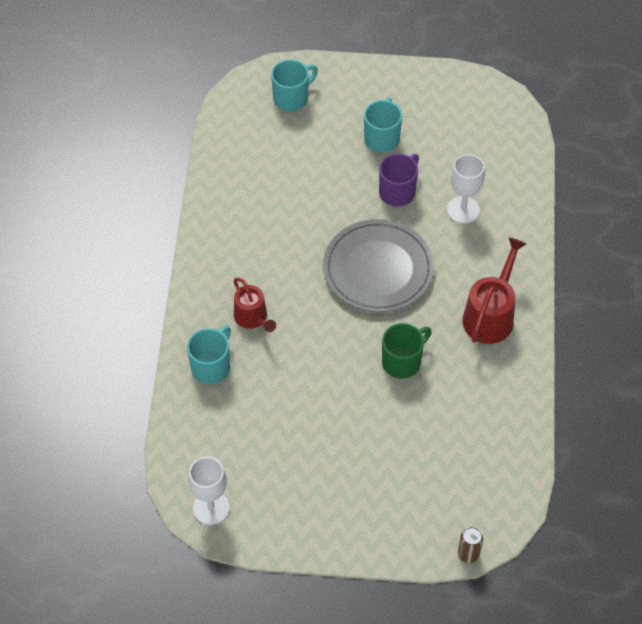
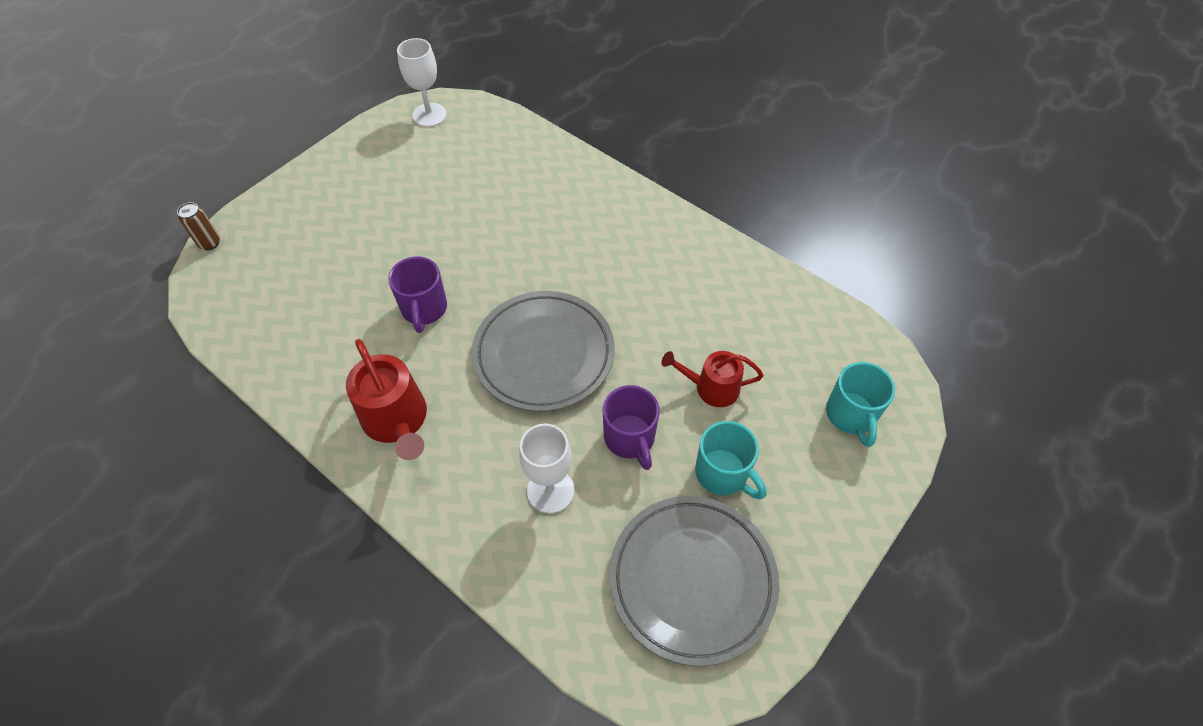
camera: 125 degrees right, 0 degrees up
turquoise mug [187,326,231,384] -> none
red watering can [233,278,276,332] -> red watering can moved to [661,351,764,407]
green mug [382,323,432,379] -> purple mug [388,257,447,333]
none -> grey plate [609,496,779,666]

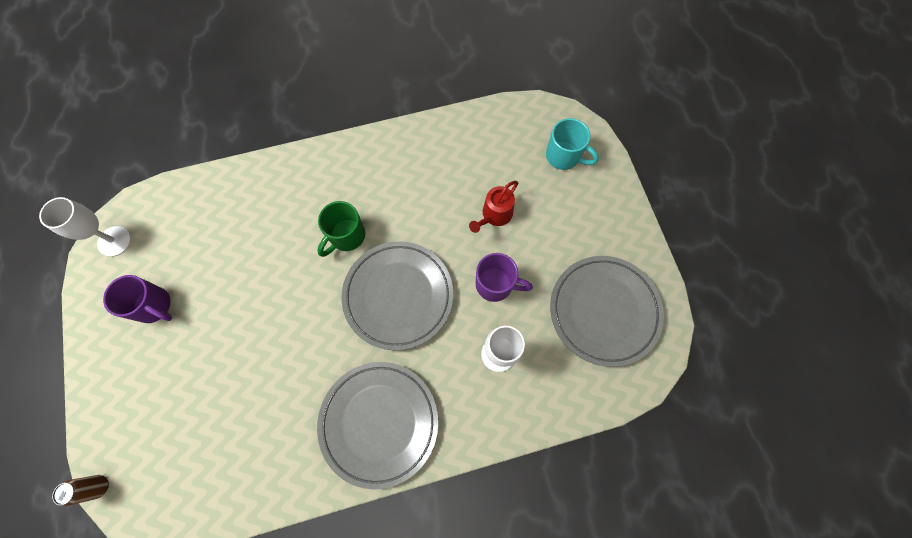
camera: 55 degrees left, 15 degrees up
red watering can [346,339,427,460] -> grey plate [317,362,438,489]
purple mug [388,257,447,333] -> purple mug moved to [103,275,172,323]
turquoise mug [695,421,767,499] -> none
none -> green mug [317,201,365,257]

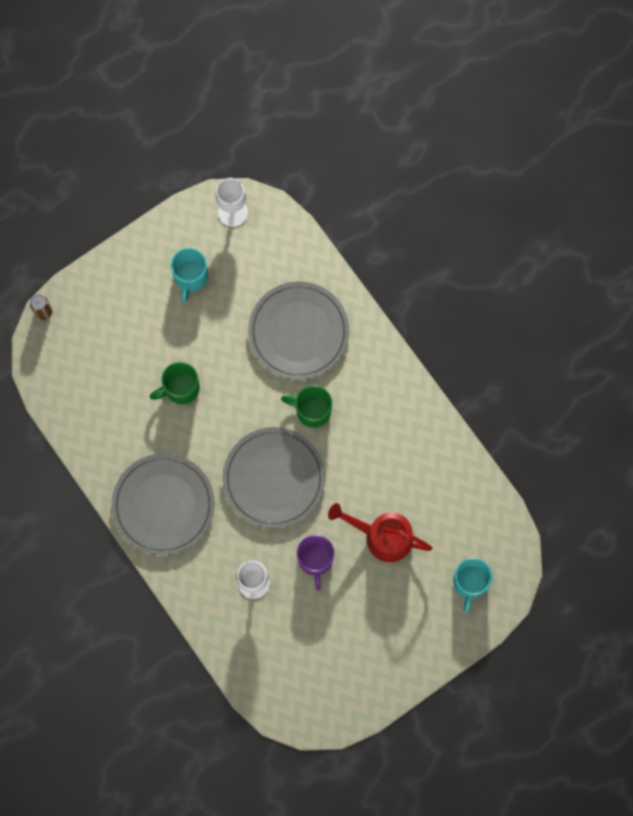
camera: 70 degrees right, 5 degrees up
purple mug [103,275,172,323] -> turquoise mug [171,248,208,302]
red watering can [469,181,518,233] -> red watering can [328,503,432,562], size x1.52
grey plate [550,256,664,367] -> grey plate moved to [248,282,349,380]
none -> green mug [150,362,200,404]

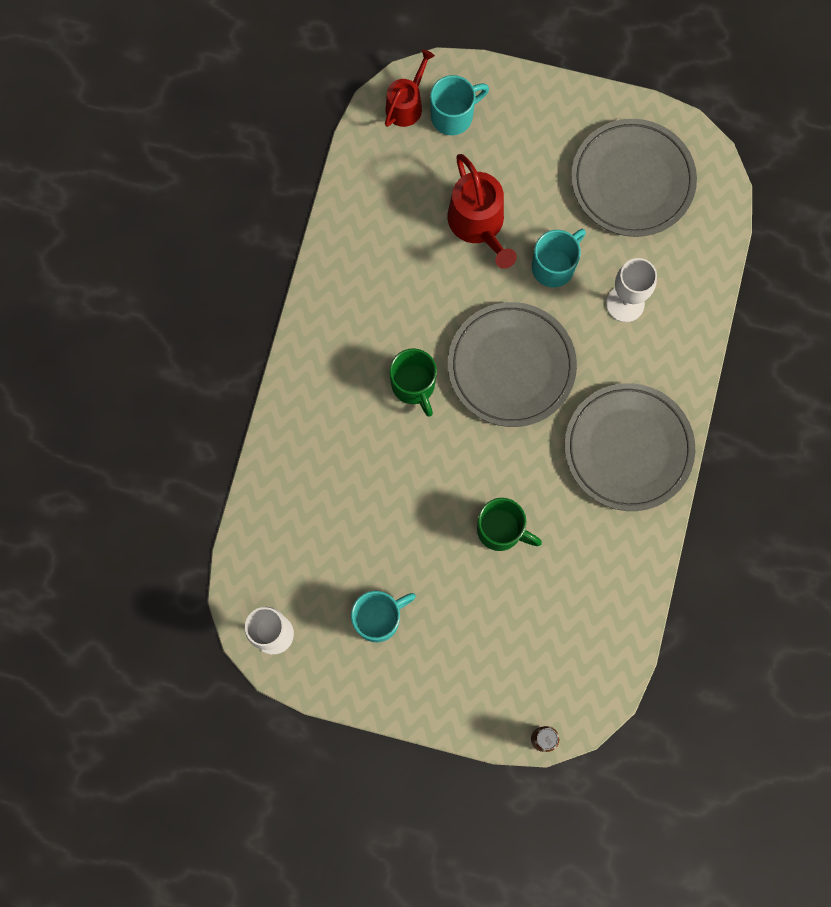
camera: 130 degrees left, 0 degrees up
grey plate [248,282,349,380] -> grey plate moved to [571,119,697,237]
purple mug [297,535,334,591] -> turquoise mug [532,229,586,287]
none -> red watering can [385,50,435,127]

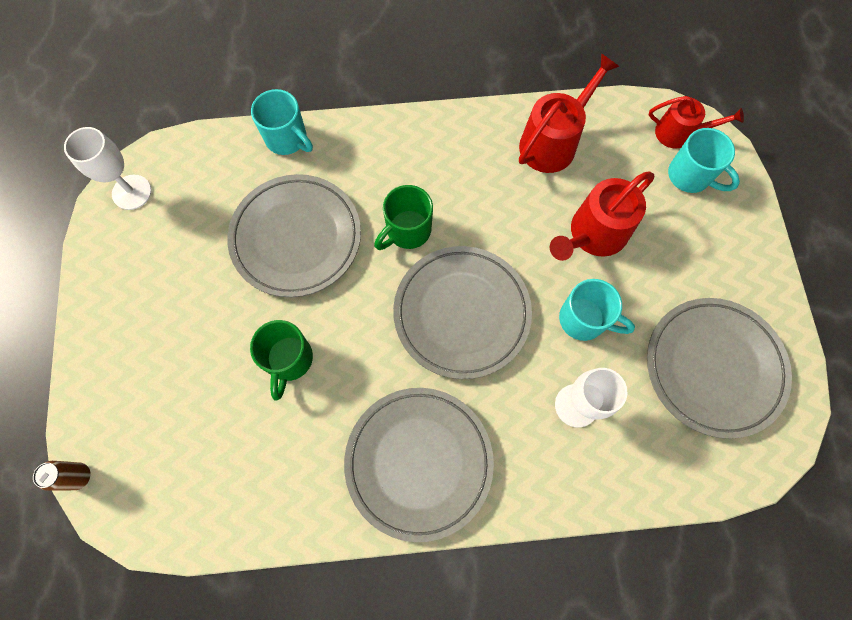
camera: 70 degrees right, 5 degrees down
turquoise mug [351,591,416,642] -> turquoise mug moved to [251,89,313,155]
none -> grey plate [227,174,361,297]
none -> red watering can [519,53,620,173]

